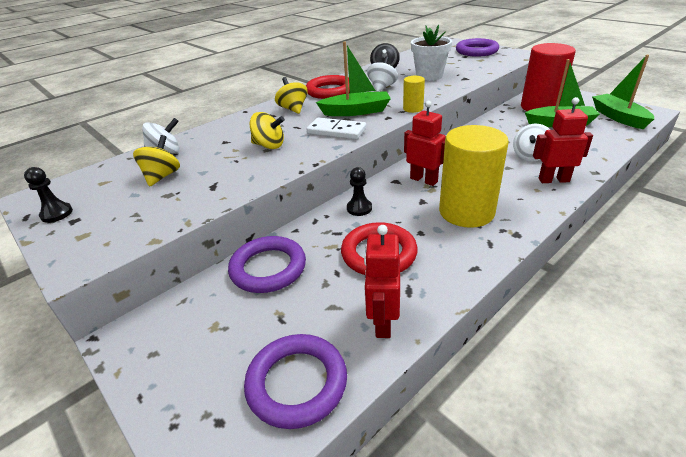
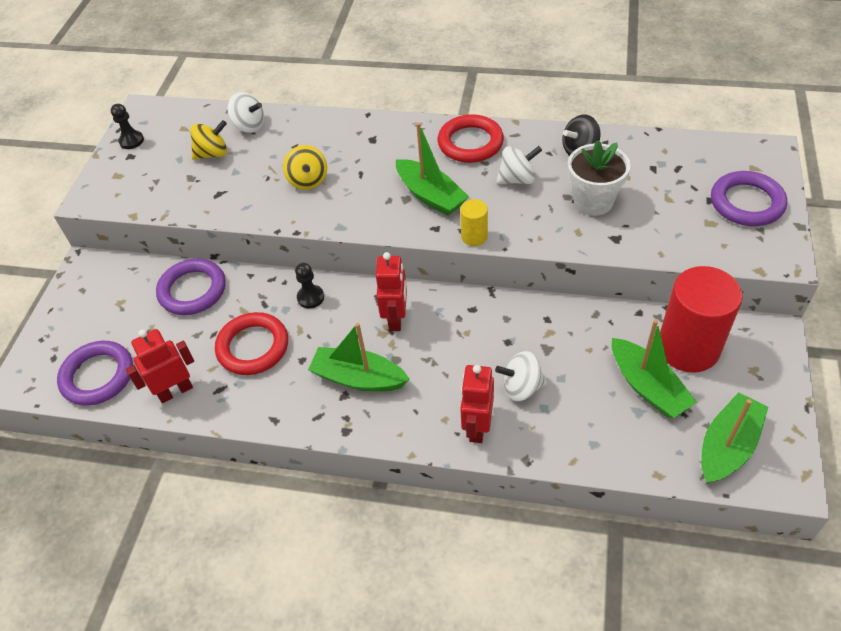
camera: 55 degrees right, 15 degrees up
yellow spinning top [275,77,308,114] -> none
white domino [306,117,367,139] -> none
yellow cylinder [439,125,509,228] -> green boat [308,323,410,391]
red robot [533,97,593,183] -> red robot turned 135 degrees counterclockwise [460,365,494,443]

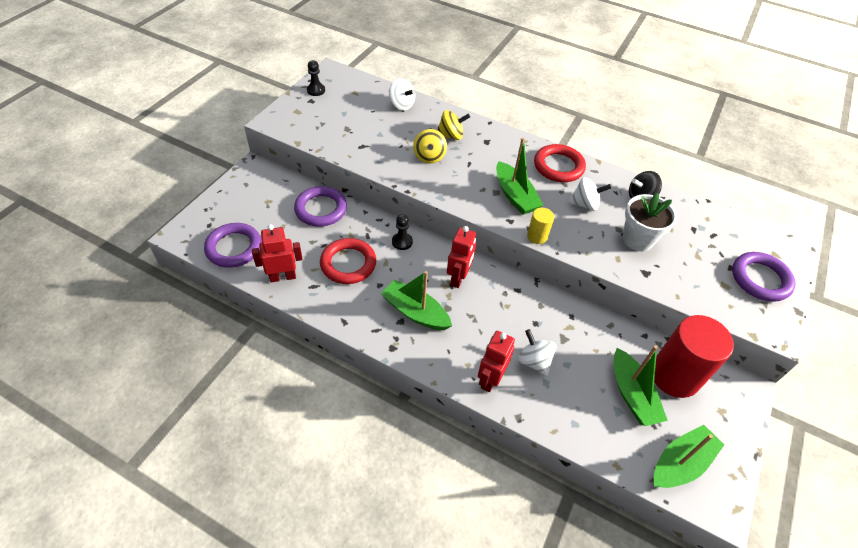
camera: 10 degrees right, 0 degrees up
yellow spinning top [190,120,227,160] -> yellow spinning top moved to [437,110,470,140]
white spinning top [495,351,547,401] -> white spinning top turned 45 degrees clockwise [518,329,556,376]

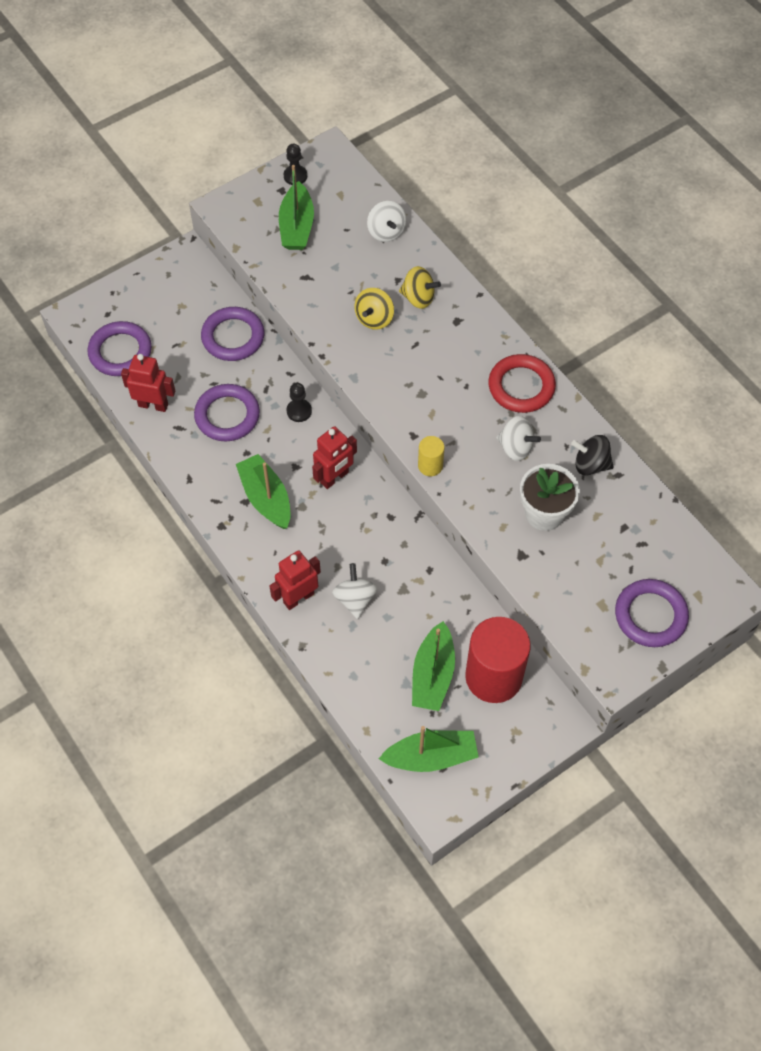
camera: 30 degrees right, 10 degrees up
red ring [320,238,376,284] -> purple ring [194,384,260,441]
green boat [496,138,543,215] -> green boat moved to [279,165,314,250]

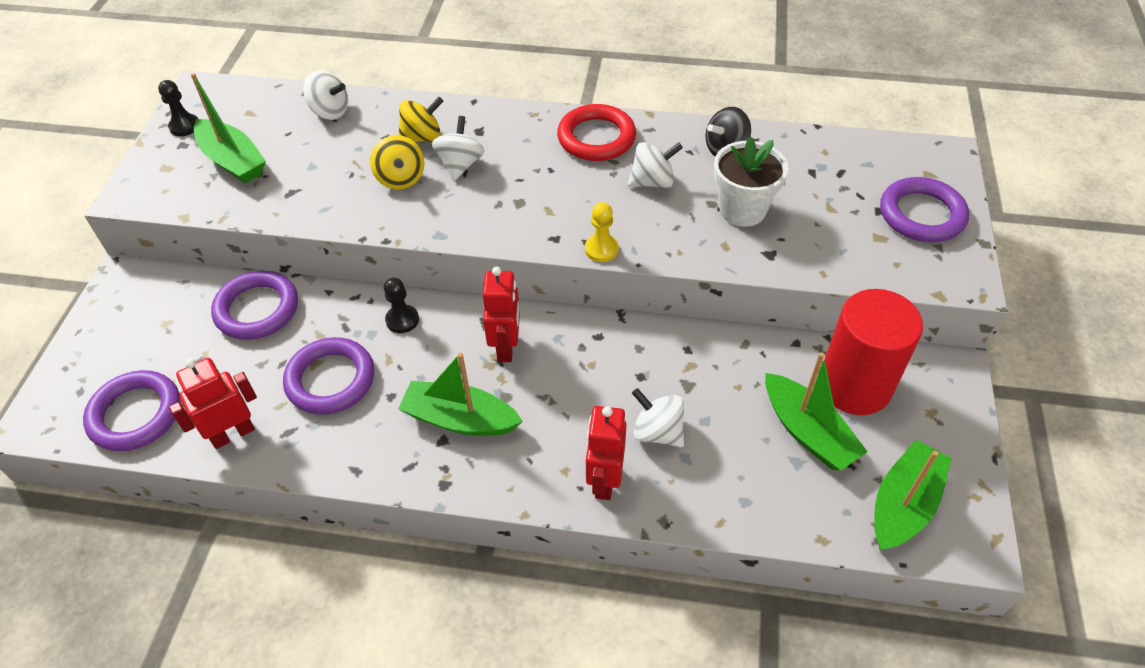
camera: 45 degrees left, 10 degrees down
yellow cylinder [418,436,444,476] -> yellow pawn [585,202,619,262]
none -> white spinning top [432,116,484,181]

